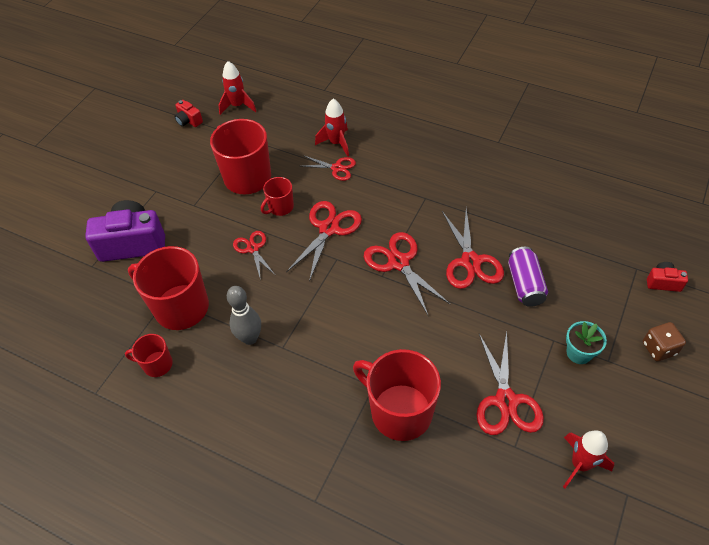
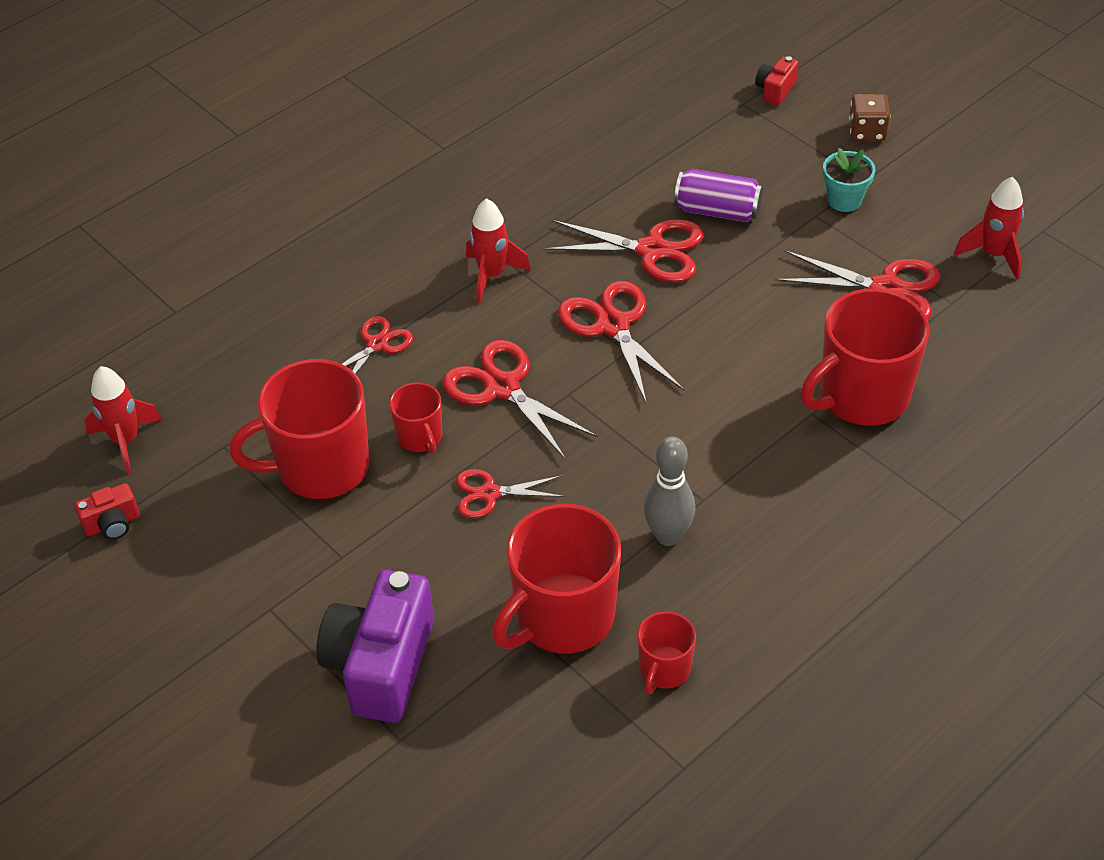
camera: 70 degrees left, 5 degrees down
red rocket [315,99,349,157] -> red rocket moved to [466,198,531,303]
red scissors [364,232,451,315] -> red scissors turned 75 degrees clockwise [558,281,685,404]

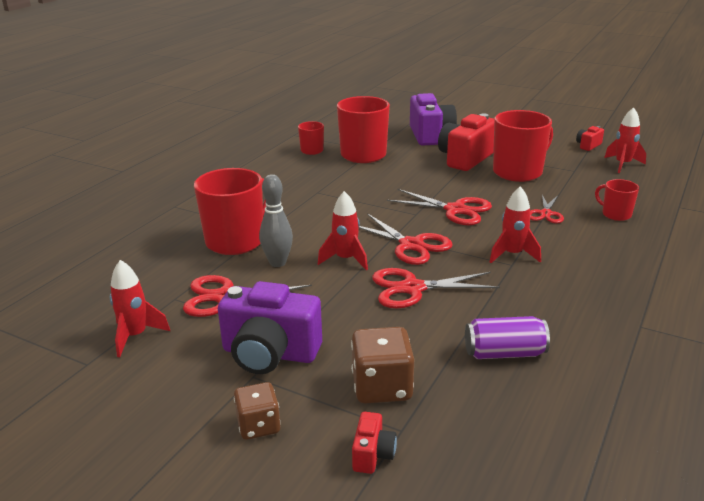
camera: 160 degrees right, 20 degrees down
red mug [389,382,442,454] -> red mug moved to [595,179,639,221]
red scissors [456,469,565,518] -> none
grey bowling pin [644,436,695,546] -> grey bowling pin moved to [259,174,293,267]
purple can [674,169,763,222] -> purple can moved to [465,316,550,359]
turquoise flower pot [823,148,875,212] -> purple camera [218,281,322,374]
none -> red rocket [318,191,368,270]
none -> brown dice [351,327,414,404]
none -> red camera [438,113,494,171]

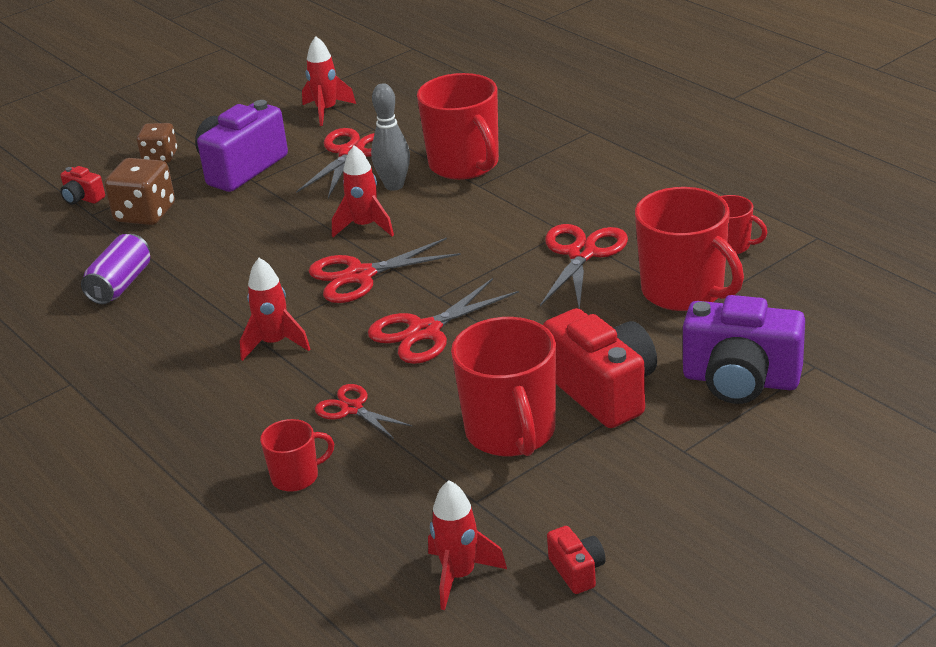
camera: 115 degrees right, 5 degrees up
red scissors [372,268,500,309] -> red scissors moved to [540,224,628,309]

